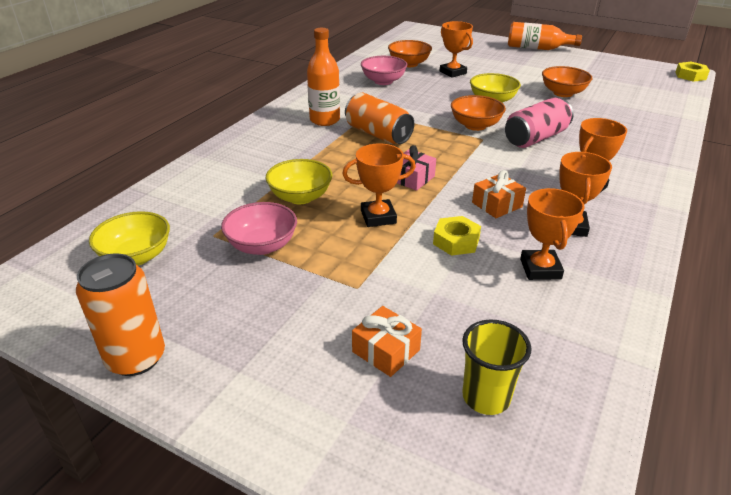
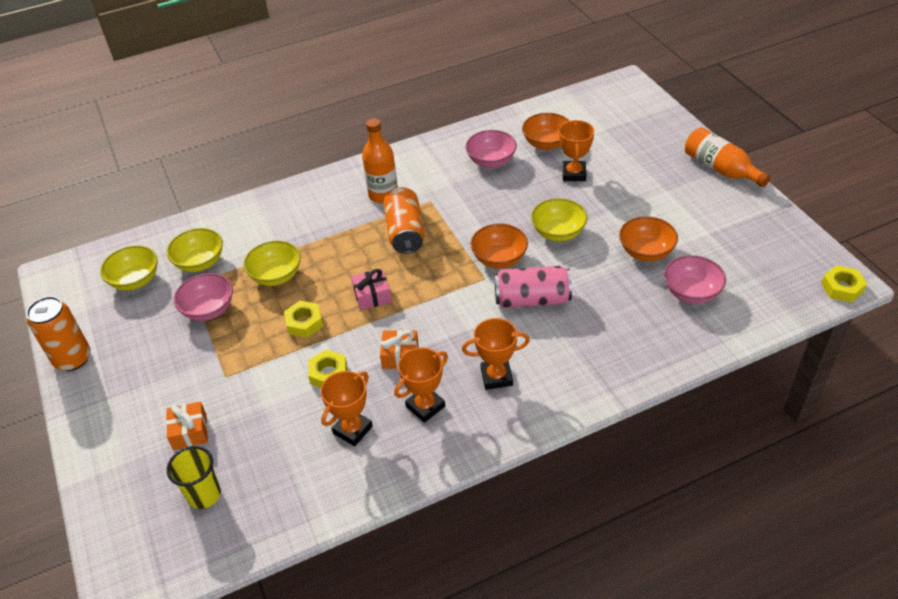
camera: 40 degrees right, 10 degrees up
orange trophy [343,143,416,227] -> yellow nut [284,301,323,338]
none -> yellow bowl [166,228,223,272]
none -> pink bowl [664,255,726,304]

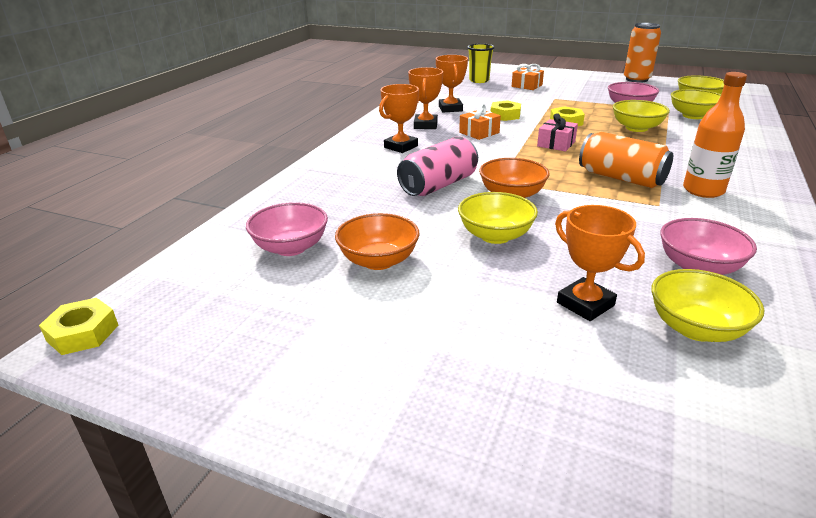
camera: 135 degrees right, 15 degrees down
orange bowl [522,113,569,150] -> yellow bowl [652,269,764,342]
orange bottle [685,127,771,187] -> none

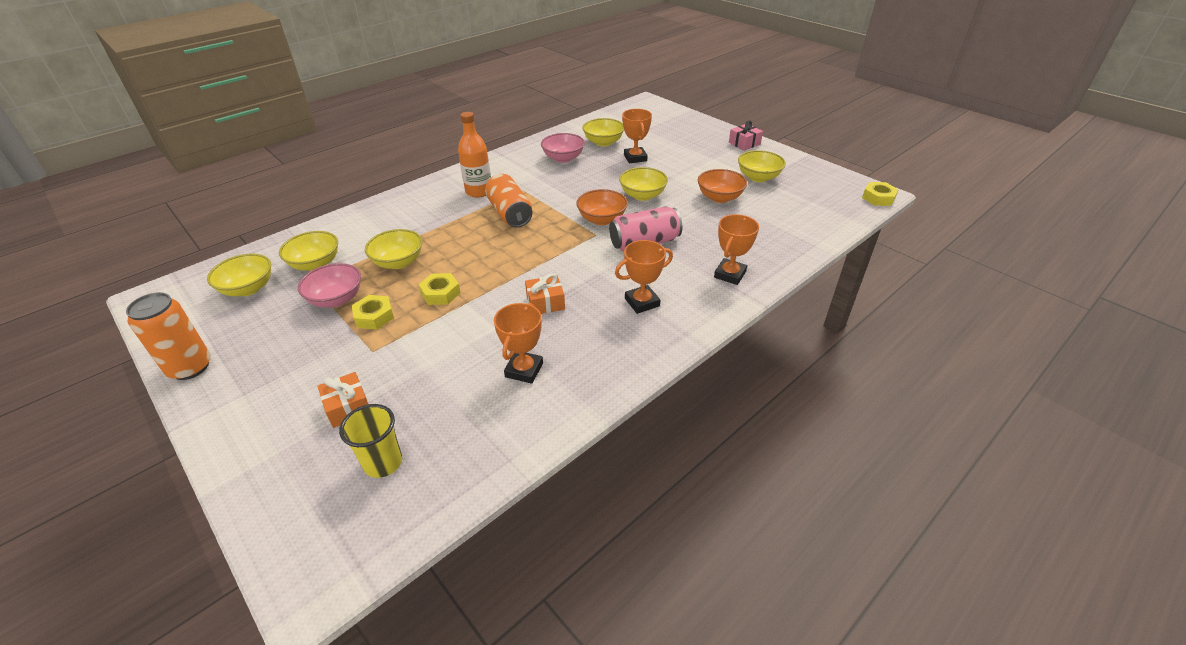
camera: 155 degrees left, 10 degrees up
pink bowl [246,202,328,256] -> none
orange trophy [408,67,443,129] -> orange trophy moved to [714,214,759,285]
yellow nut [490,100,521,121] -> yellow nut moved to [351,295,394,330]
pink gift [537,113,578,151] -> pink gift moved to [729,120,763,151]
none -> yellow bowl [738,150,786,182]

